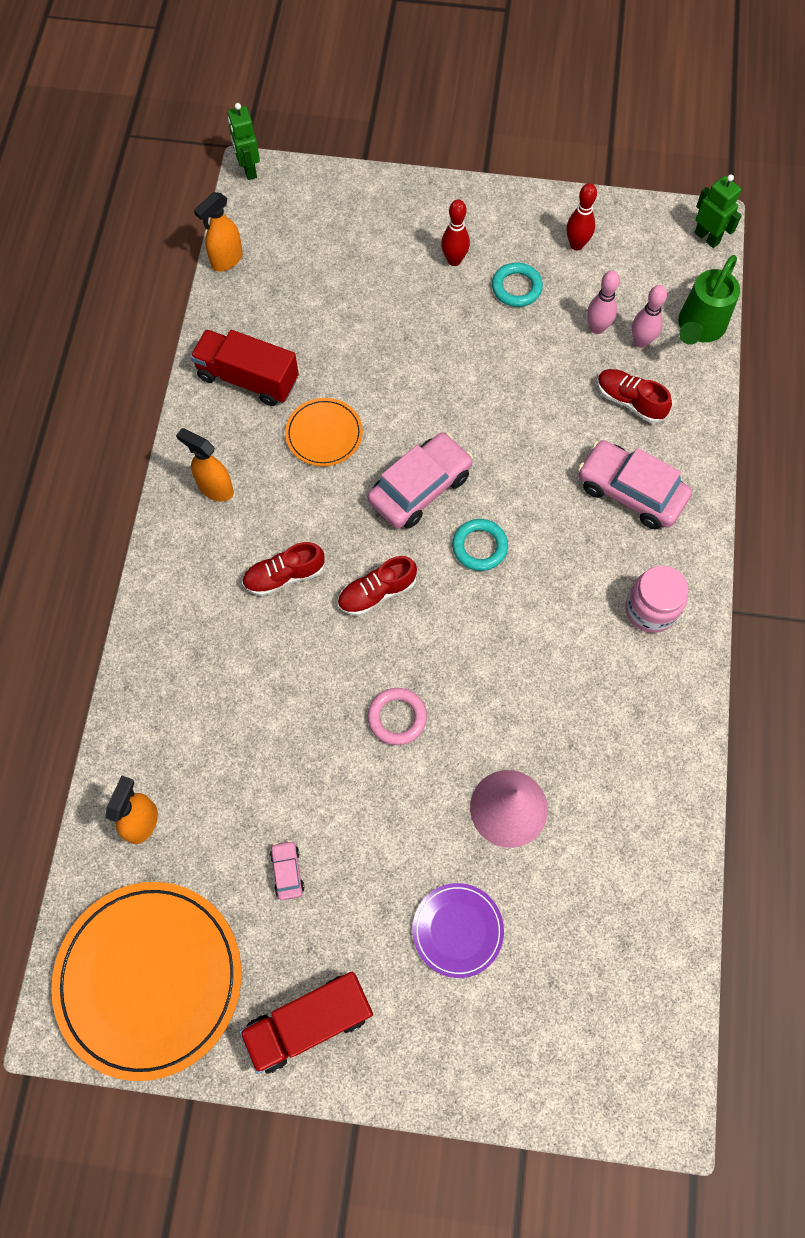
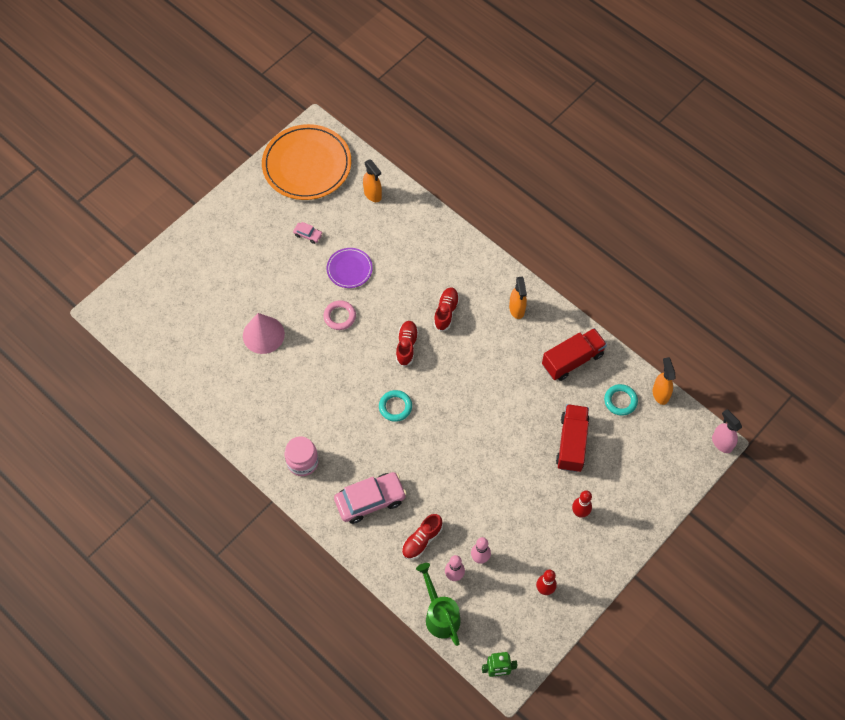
camera: 125 degrees right, 5 degrees down
orange spray bottle [176,428,234,501] -> orange spray bottle turned 105 degrees clockwise [509,276,527,319]
green robot [228,103,260,180] -> pink spray bottle [712,409,742,453]
red truck [239,972,373,1074] -> red truck moved to [556,404,589,472]
orange plate [285,398,363,466] -> none
pink car [368,433,473,529] -> none
purple plate [413,883,504,978] -> purple plate moved to [327,248,373,288]
turquoise ring [492,263,543,307] -> turquoise ring moved to [604,384,638,416]
red shoe [597,369,672,423] -> red shoe turned 150 degrees clockwise [402,514,443,559]

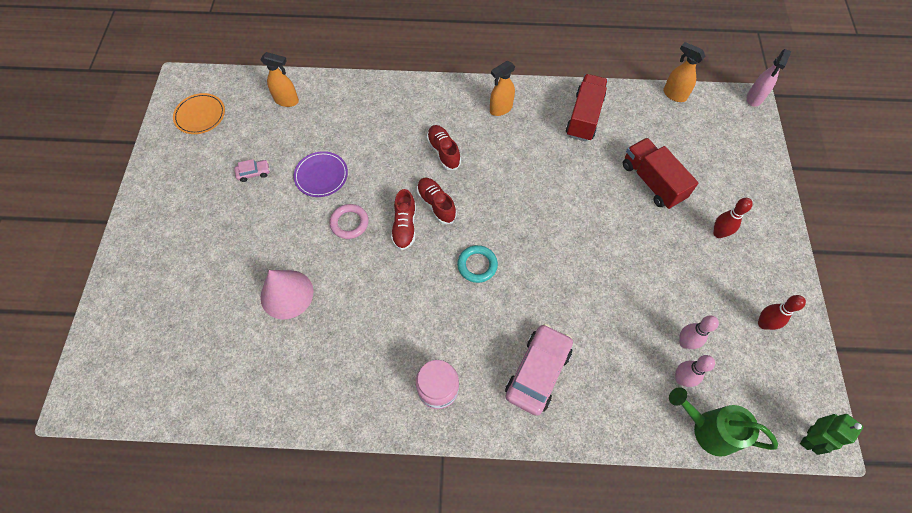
camera: 40 degrees left, 0 degrees up
orange plate [262,124,351,200] -> orange plate [173,93,225,134], size x0.49
red shoe [402,514,443,559] -> red shoe moved to [391,189,416,250]
orange spray bottle [509,276,527,319] -> orange spray bottle turned 105 degrees clockwise [490,61,516,116]
turquoise ring [604,384,638,416] -> none
pink spray bottle [712,409,742,453] -> pink spray bottle turned 75 degrees counterclockwise [747,49,792,107]

